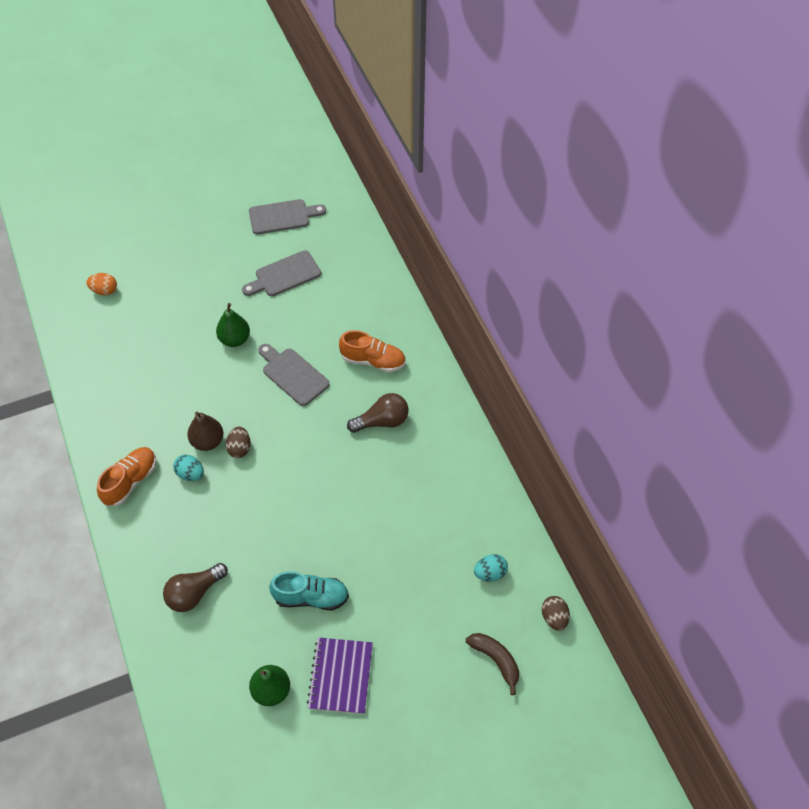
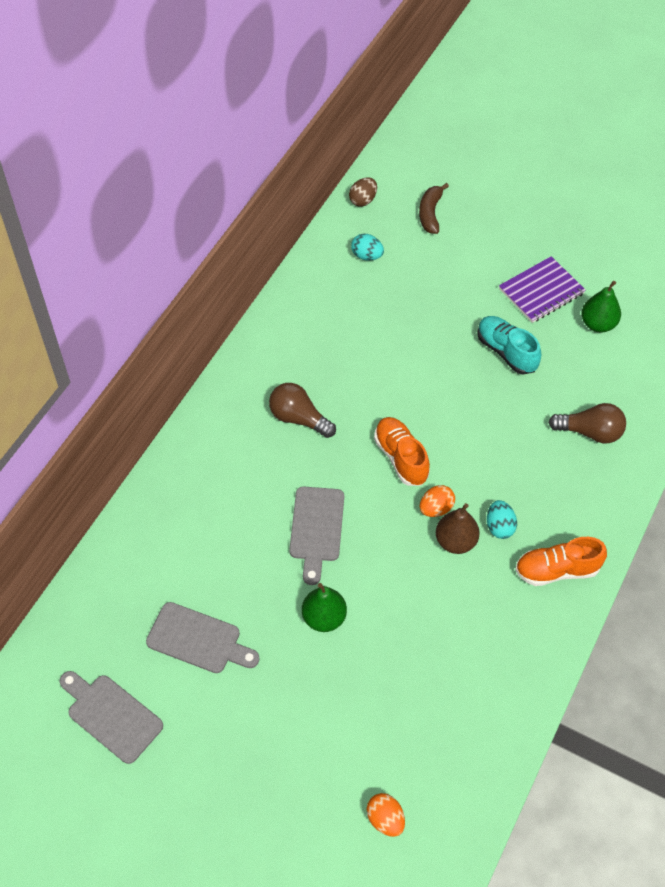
camera: 130 degrees left, 0 degrees up
brown egg [226,426,251,458] -> orange egg [420,485,455,517]
orange shoe [339,330,406,372] -> orange shoe moved to [374,417,430,486]

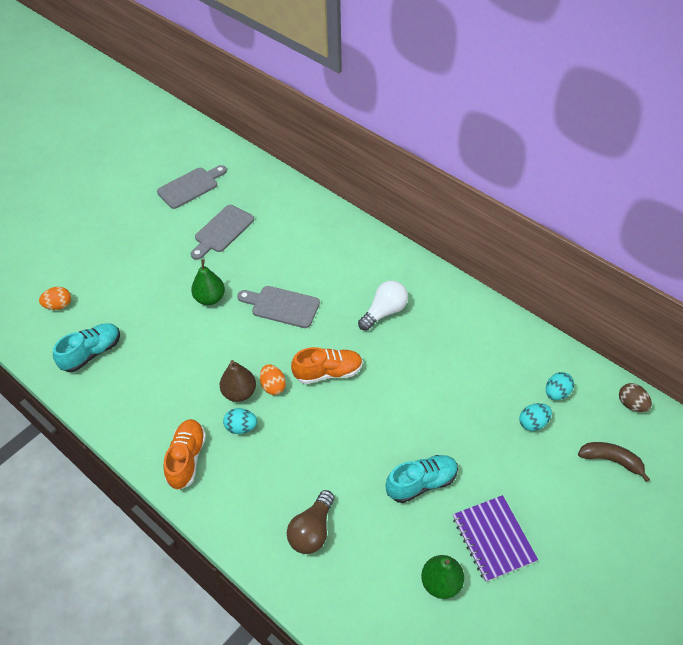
camera: 105 degrees right, 5 degrees down
brown light bulb [269,383,336,438] -> white light bulb [358,280,408,331]
none -> turquoise shoe [53,323,120,372]
none -> turquoise egg [519,403,552,431]

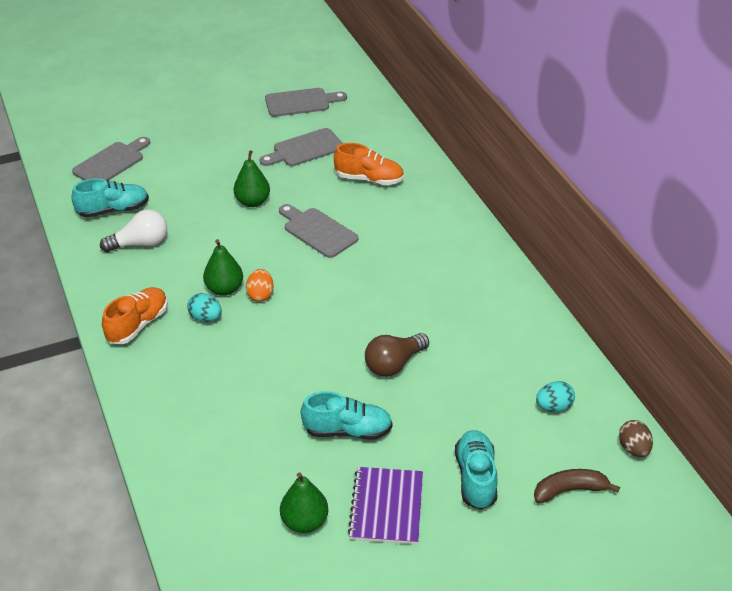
camera: 25 degrees right, 10 degrees down
orange egg [39,287,71,310] -> grey cutting board [72,137,150,181]
brown pear [220,360,256,402] -> green pear [203,239,243,296]
brown light bulb [287,490,335,554] -> brown light bulb moved to [365,333,429,377]
orange shoe [291,347,363,384] -> orange shoe moved to [334,143,404,185]
white light bulb [358,280,408,331] -> white light bulb moved to [100,209,167,252]
turquoise egg [519,403,552,431] -> none
brown banana [578,442,650,482] -> brown banana turned 60 degrees counterclockwise [534,469,620,503]
none -> turquoise shoe [455,430,497,510]

